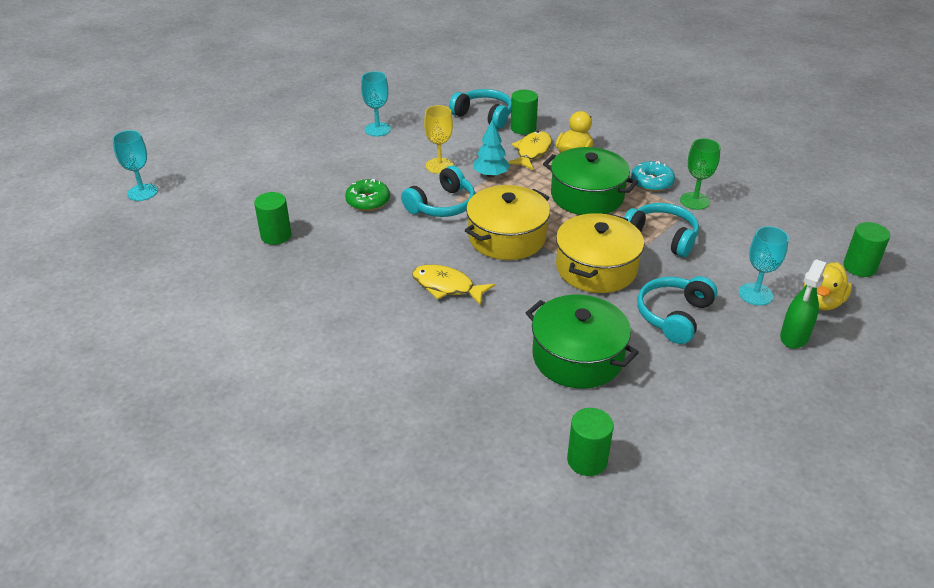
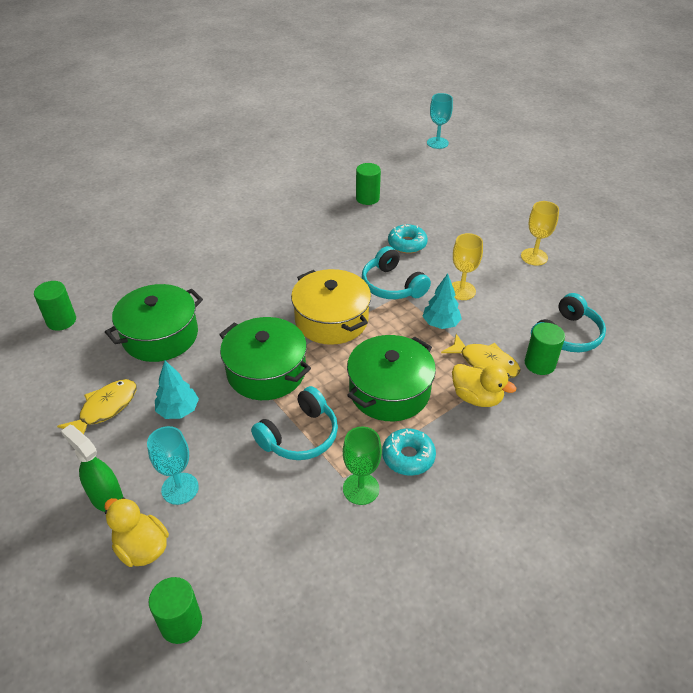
camera: 100 degrees right, 5 degrees up
green donut [345,179,390,211] -> turquoise donut [388,224,428,254]
turquoise goblet [361,71,391,136] -> yellow goblet [521,201,559,266]
yellow fish [412,264,495,306] -> yellow fish moved to [57,379,137,434]
yellow pot [556,213,644,293] -> green pot [219,317,311,400]
turquoise headphones [637,276,717,344] -> turquoise tree [155,361,199,419]

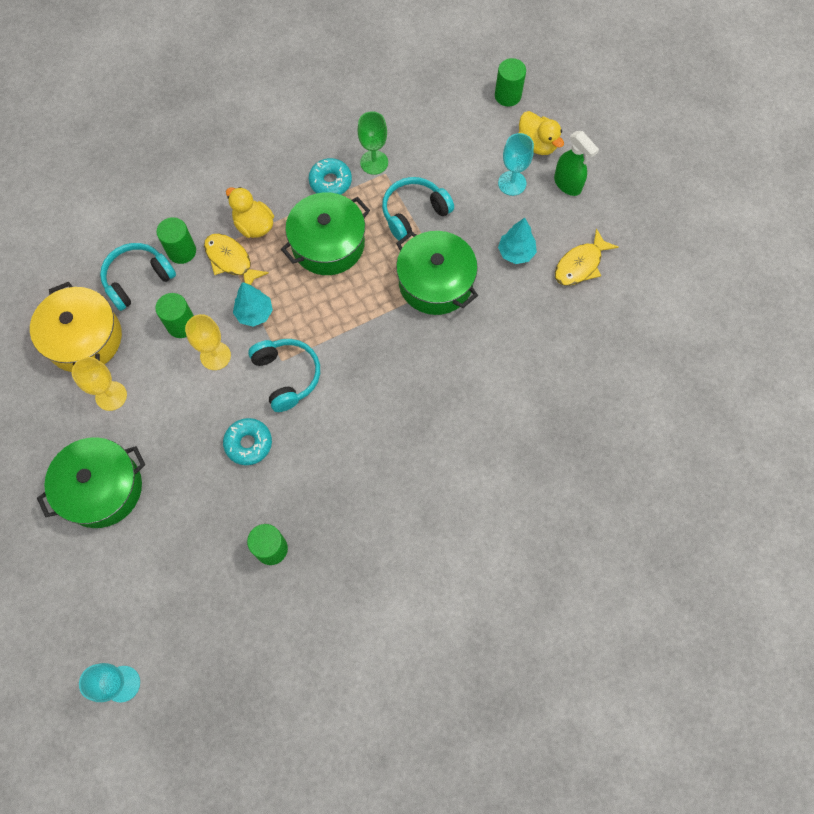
camera: 170 degrees left, 25 degrees up
green cylinder [34,281,76,331] -> green cylinder moved to [155,293,194,338]
green pot [105,284,203,362] -> green pot moved to [37,437,145,528]
yellow pot [291,269,371,345] -> yellow pot moved to [30,282,122,372]

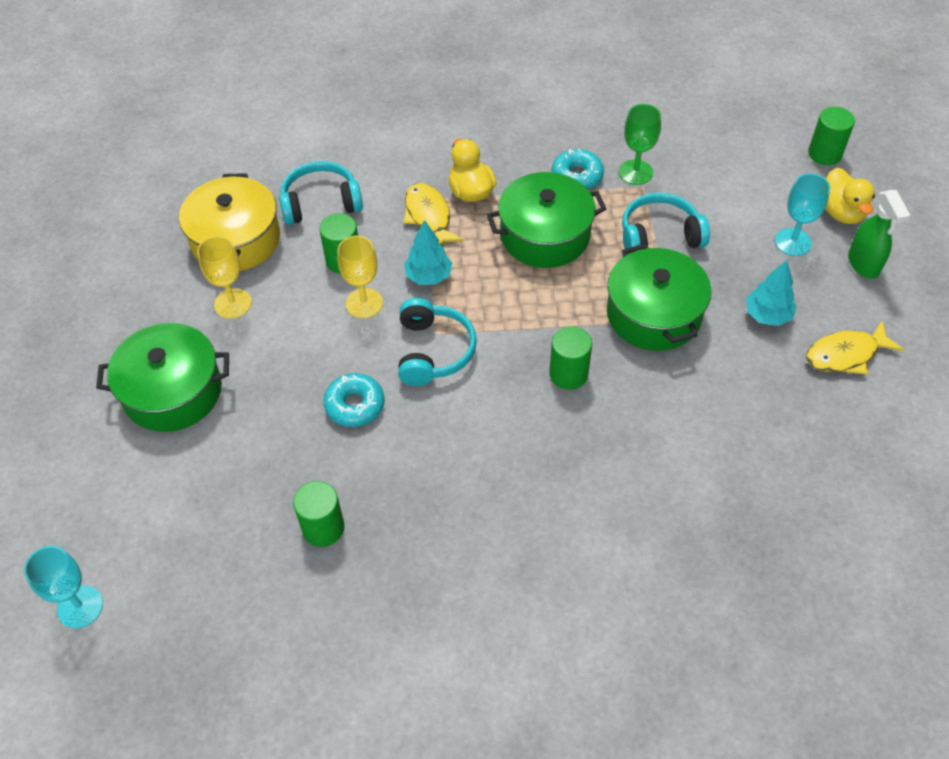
camera: 25 degrees right, 15 degrees down
green cylinder [156,217,196,264] -> green cylinder moved to [549,326,592,390]

